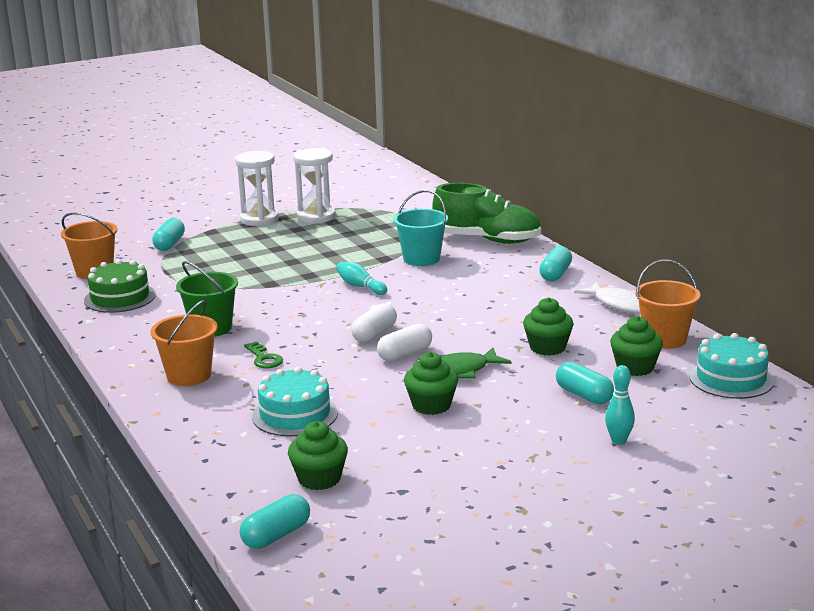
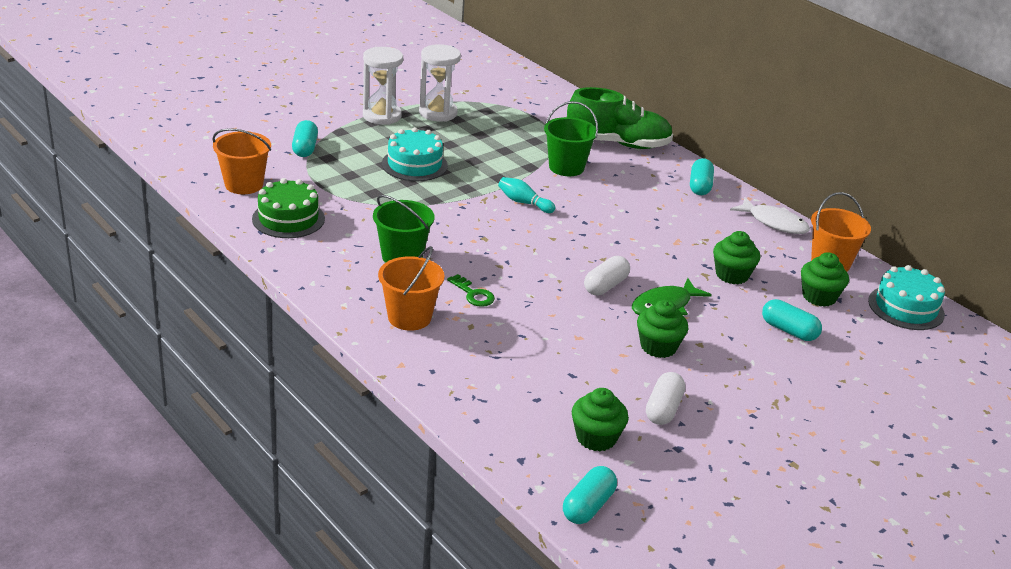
camera: 15 degrees left, 10 degrees up
turquoise cake [252,367,338,437] -> turquoise cake moved to [382,127,448,181]
white capsule [351,303,397,343] -> white capsule moved to [646,372,685,425]
turquoise bucket [393,190,448,266] -> green bucket [544,101,598,176]
turquoise bowling pin [605,365,635,445] -> none

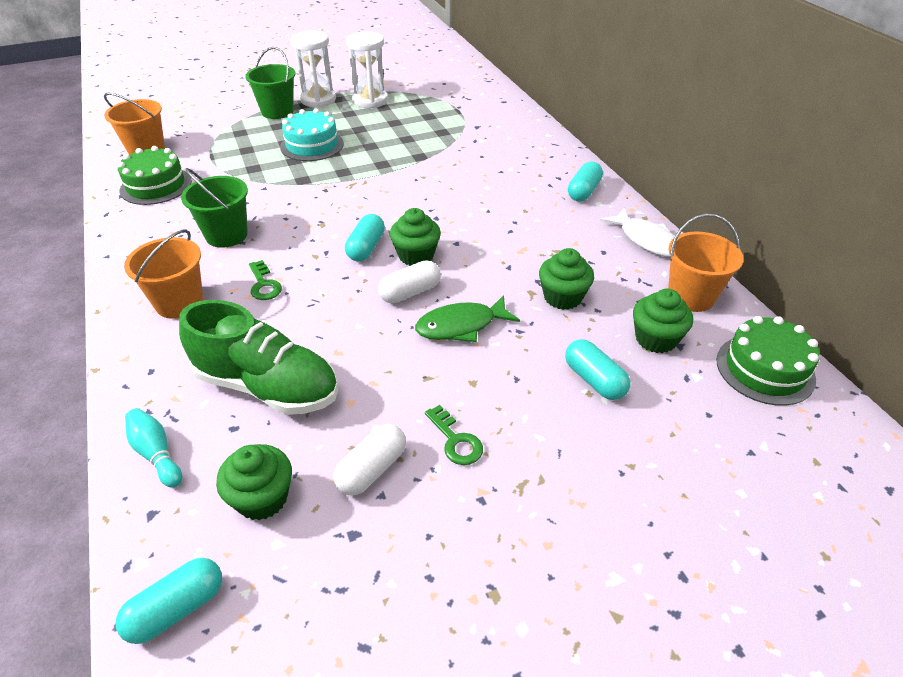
camera: 20 degrees right, 10 degrees up
turquoise capsule [292,120,318,157] -> turquoise capsule moved to [345,214,385,262]
turquoise bowling pin [498,177,555,213] -> turquoise bowling pin moved to [125,408,182,488]
green bucket [544,101,598,176] -> green bucket moved to [245,47,295,119]
green shoe [567,87,673,149] -> green shoe moved to [179,300,338,415]
green cupcake [637,300,688,358] -> green cupcake moved to [390,208,441,266]
turquoise cake [868,265,945,330] -> green cake [716,316,820,406]
none -> green key [425,405,483,465]

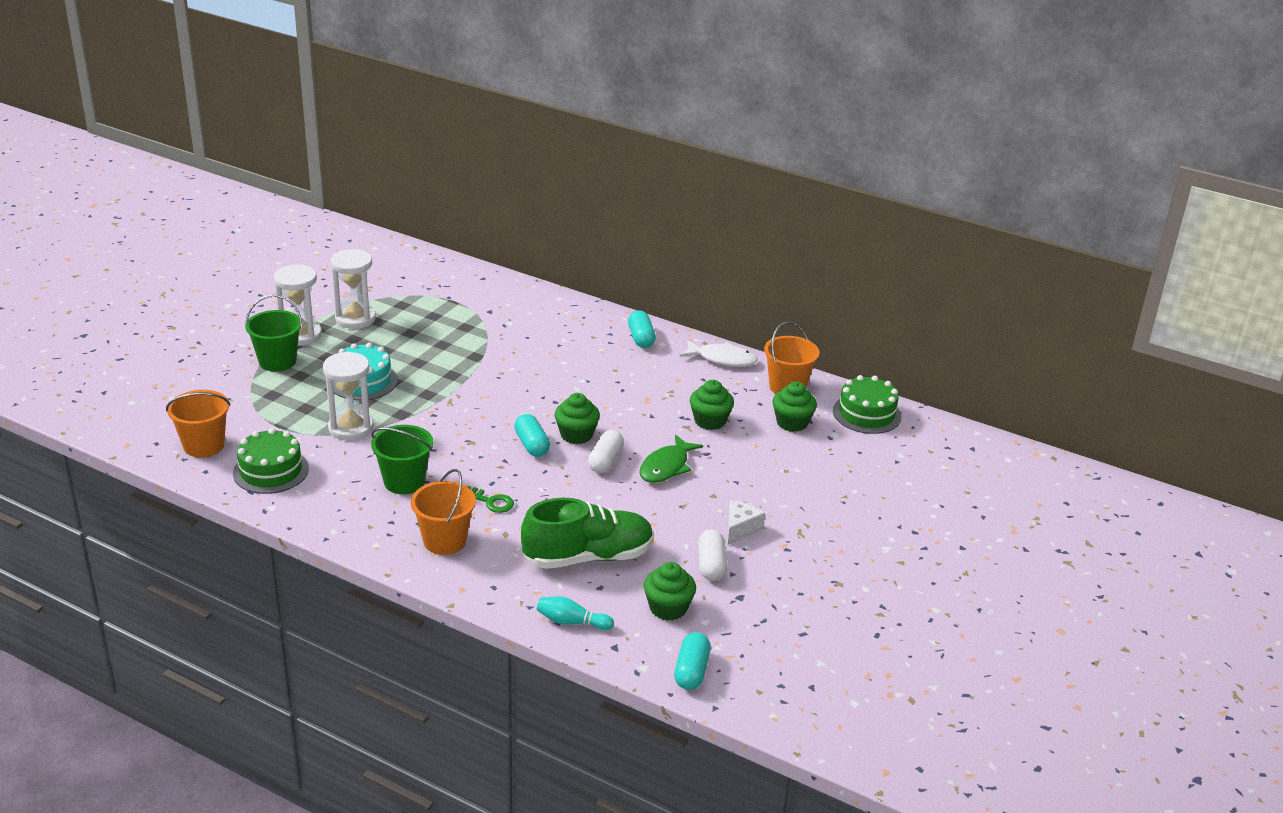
camera: 40 degrees left, 10 degrees down
green key [425,405,483,465] -> white cheese [728,500,765,545]
turquoise capsule [565,339,630,400] -> none
none -> white hourglass [323,352,374,441]

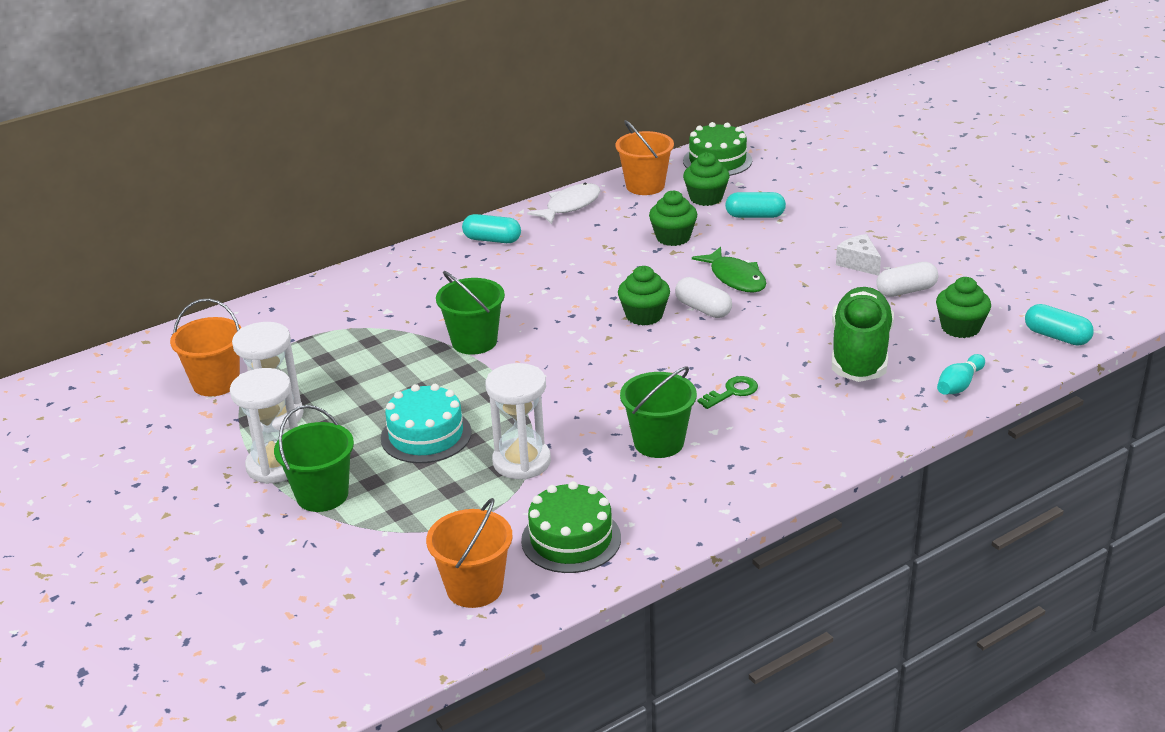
camera: 60 degrees left, 0 degrees up
orange bucket [411,469,476,555] -> orange bucket moved to [170,299,241,397]
turquoise capsule [514,414,550,457] -> turquoise capsule moved to [725,192,786,218]
white capsule [698,530,727,581] -> white capsule turned 45 degrees counterclockwise [876,262,938,297]
none -> green bucket [436,271,505,355]

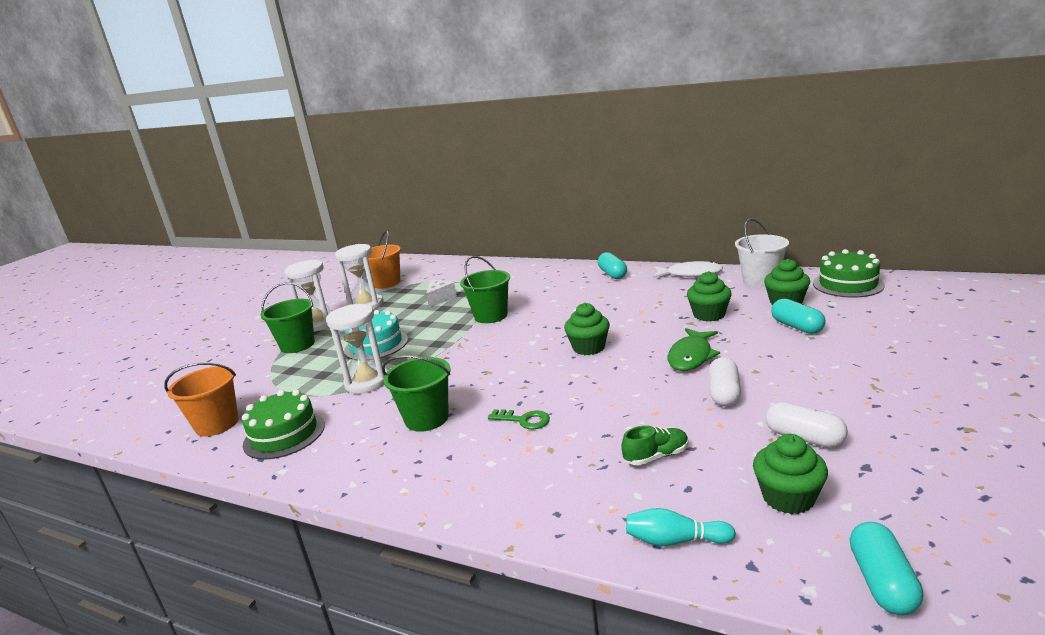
camera: 60 degrees right, 10 degrees down
orange bucket [615,120,674,195] -> white bucket [735,218,789,287]
white capsule [675,277,732,318] -> white capsule moved to [709,357,741,407]
green shoe [832,287,894,382] -> green shoe [621,425,688,465], size x0.45
white cheese [836,234,881,276] -> white cheese moved to [426,280,457,308]

